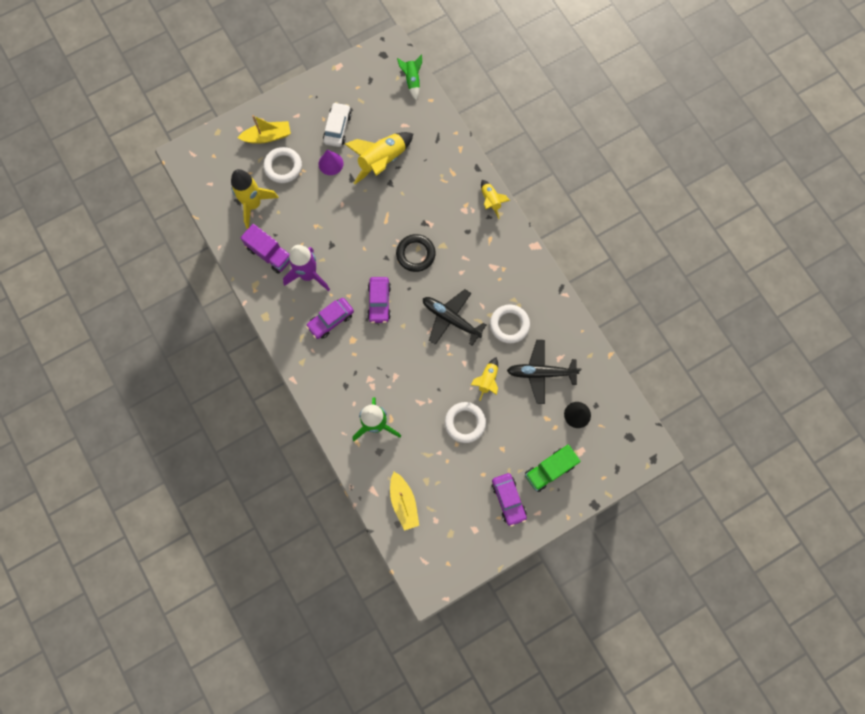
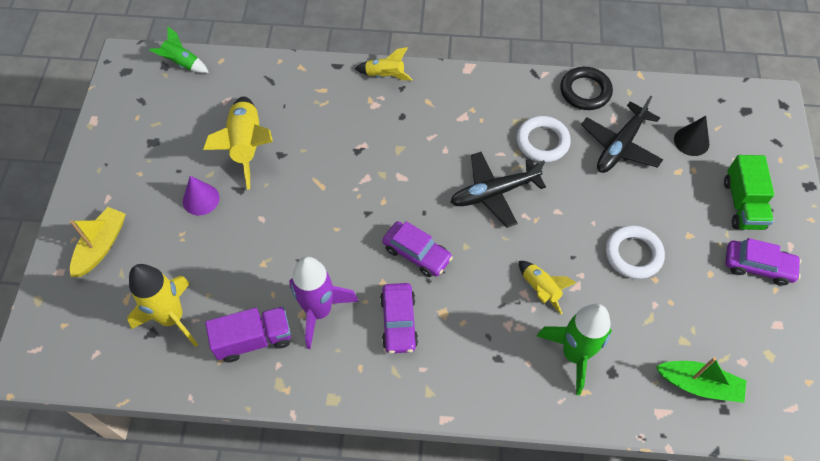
camera: 55 degrees left, 15 degrees down
white ring [263,147,302,183] -> none
white car [323,102,351,147] -> none
yellow boat [390,472,419,531] -> green boat [656,357,747,403]
black ring [396,234,436,272] -> black ring moved to [560,67,613,110]
yellow rocket [471,357,498,401] -> yellow rocket moved to [519,261,576,314]

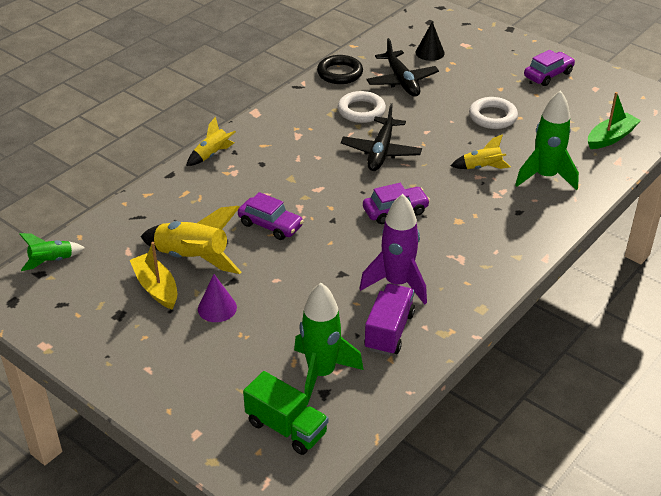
camera: 55 degrees left, 20 degrees down
yellow boat [70,207,126,277] -> yellow boat moved to [130,242,177,310]
yellow rocket [127,264,198,347] -> green rocket [294,283,364,405]
purple car [380,283,418,354] -> purple car moved to [238,192,304,240]
green truck [724,155,774,230] -> green truck moved to [243,371,328,455]

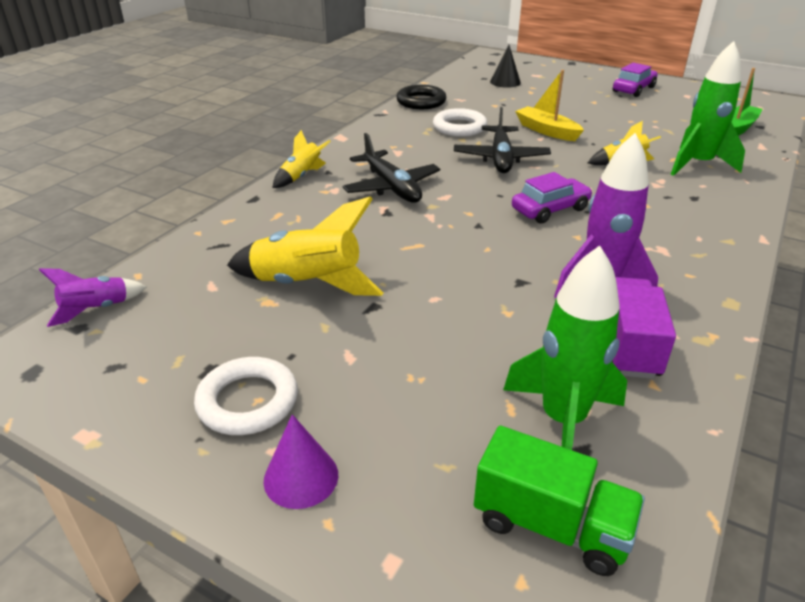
camera: 10 degrees left, 5 degrees down
green rocket [19,233,85,271] -> purple rocket [39,268,147,327]
yellow boat [130,242,177,310] -> yellow boat moved to [515,70,584,141]
purple cone [198,274,237,322] -> purple cone moved to [264,414,338,509]
purple car [238,192,304,240] -> none
black plane [366,38,439,97] -> black plane moved to [342,133,440,203]
white ring [469,97,518,129] -> white ring moved to [194,357,298,435]

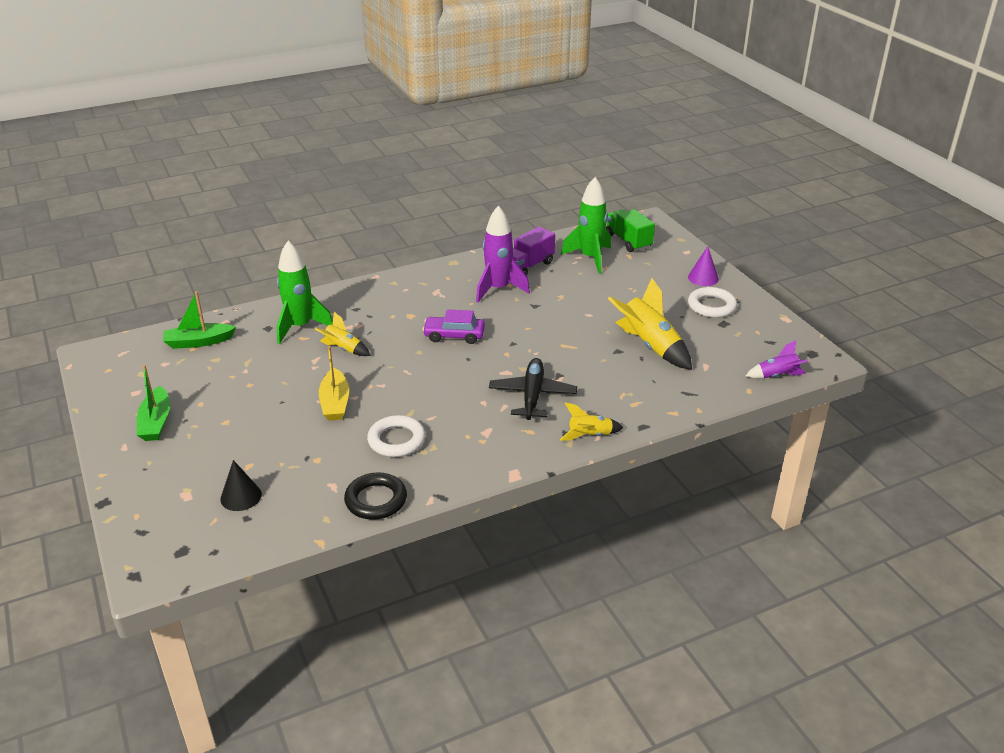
camera: 145 degrees left, 0 degrees up
black plane [454,107,551,173] -> none
purple car [613,63,658,97] -> green boat [137,365,170,441]

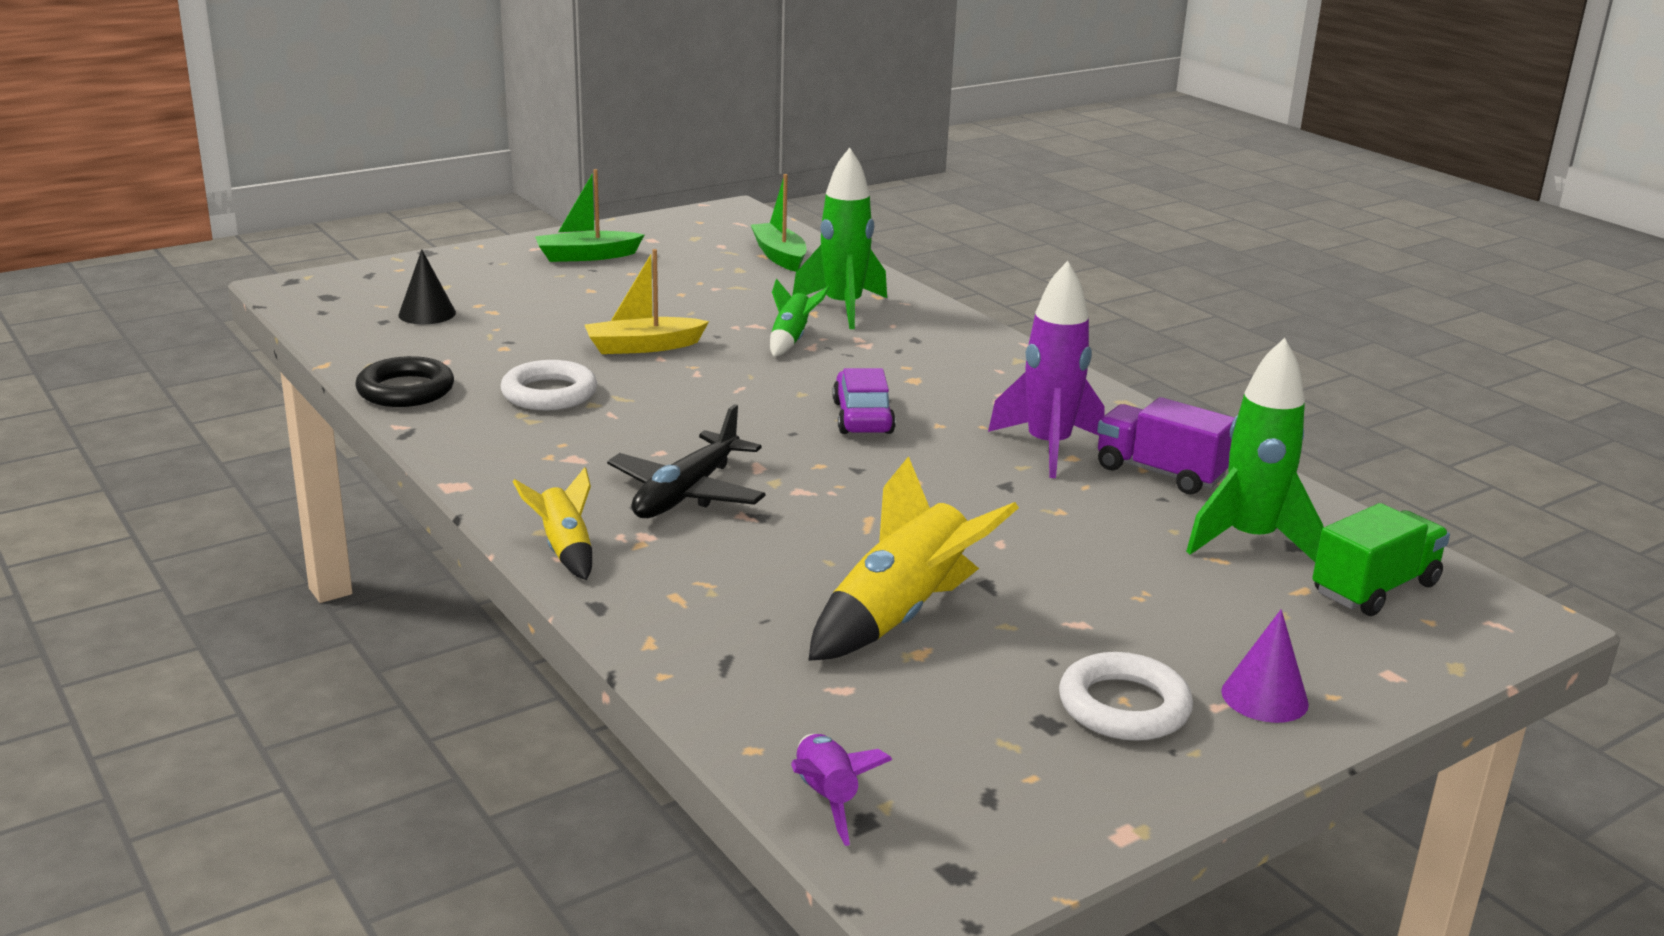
camera: 80 degrees right, 10 degrees down
yellow rocket [315,312,371,356] -> green rocket [770,279,830,357]
black plane [489,358,577,420] -> black plane turned 120 degrees clockwise [607,404,766,518]

